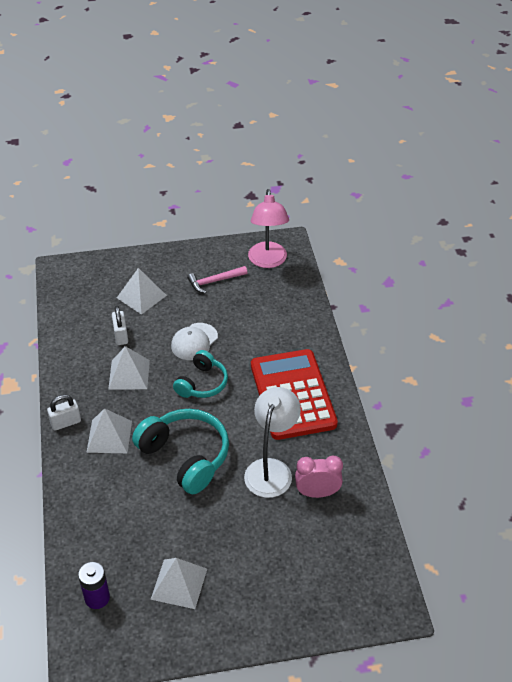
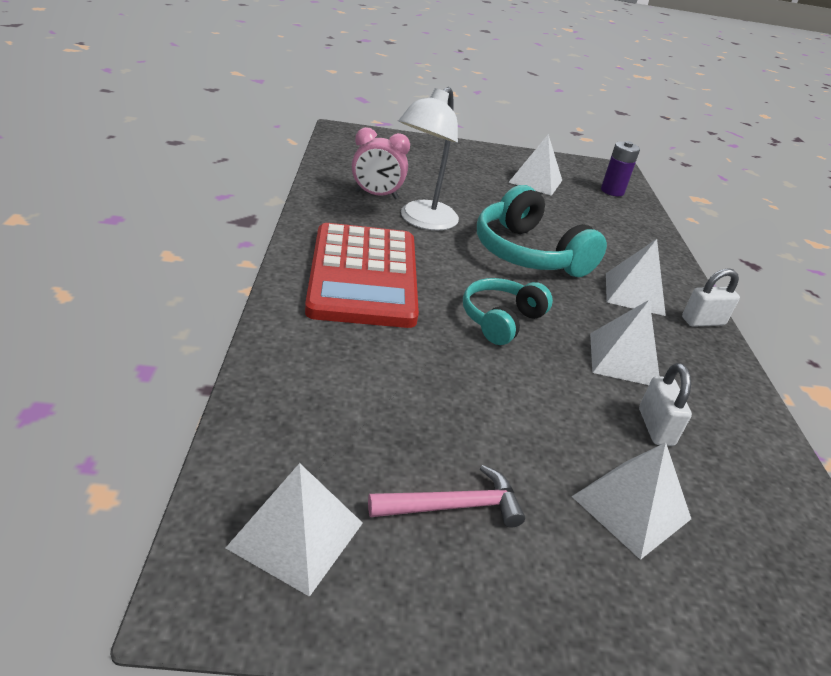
camera: 175 degrees left, 10 degrees down
white cap [171,323,218,360] -> none
pink lamp [248,189,289,268] -> white pyramid [226,463,363,597]

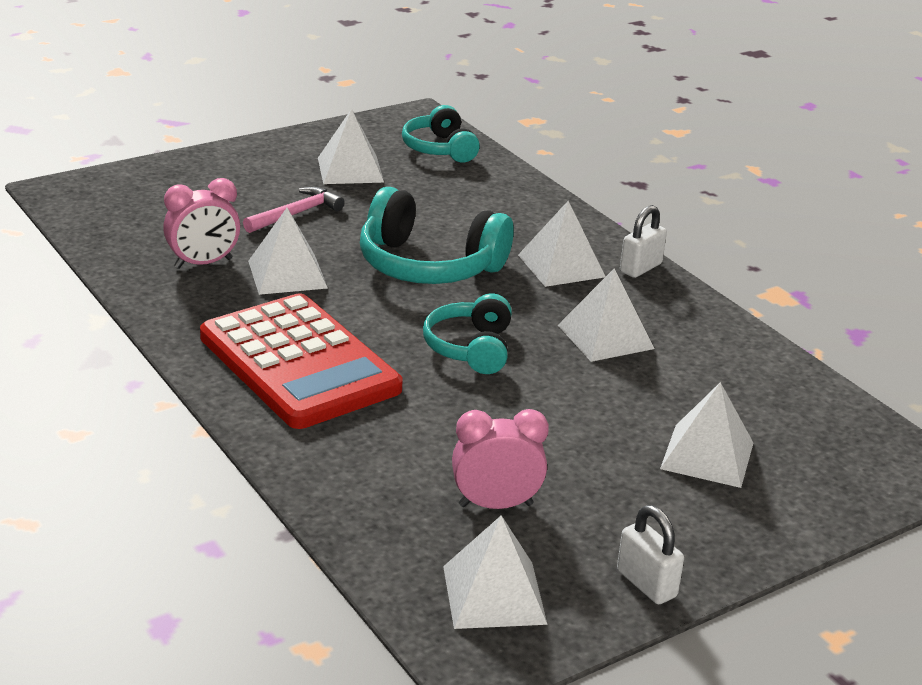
camera: 30 degrees left, 5 degrees down
pink hammer [368,465,525,528] -> pink hammer moved to [243,187,345,233]
white lamp [399,87,459,230] -> white pyramid [248,208,328,295]
purple battery [601,141,640,196] -> turquoise headphones [402,105,480,163]
white padlock [639,363,692,446] -> white padlock moved to [617,505,684,604]
none -> pink clock [452,409,549,509]

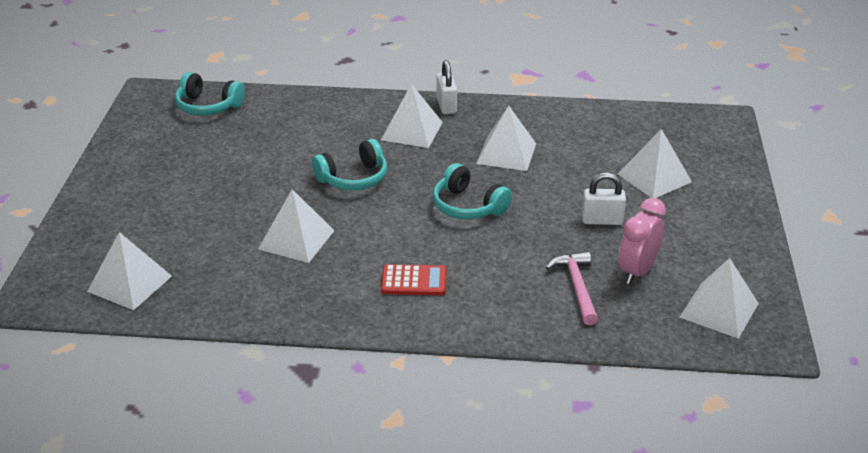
camera: 50 degrees left, 5 degrees up
pink clock [163,178,240,269] -> none
red calculator [200,293,403,429] -> red calculator [381,264,447,296], size x0.41
pink hammer [243,187,345,233] -> pink hammer moved to [546,252,598,325]
white pyramid [318,109,384,184] -> white pyramid moved to [87,232,172,310]
turquoise headphones [360,187,514,284] -> turquoise headphones [312,139,387,191], size x0.62
white padlock [617,505,684,604] -> white padlock moved to [582,172,626,225]

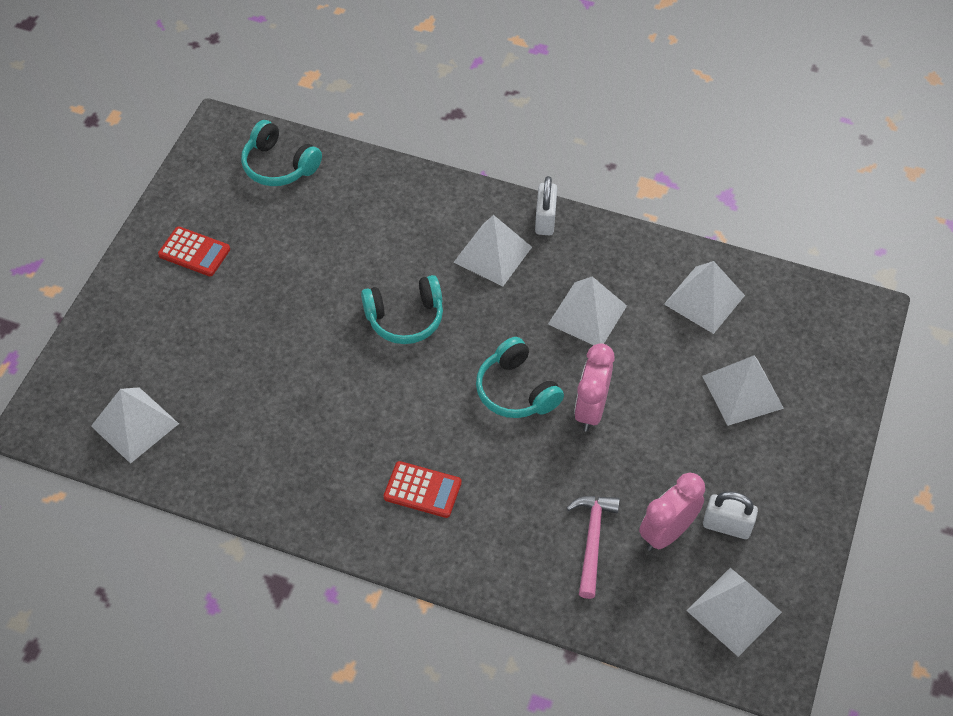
camera: 15 degrees right, 20 degrees up
white pyramid [258,189,335,263] -> white pyramid moved to [664,261,745,334]
white padlock [582,172,626,225] -> white padlock moved to [703,491,758,539]
none -> red calculator [158,227,230,276]
none -> pink clock [574,343,615,431]

